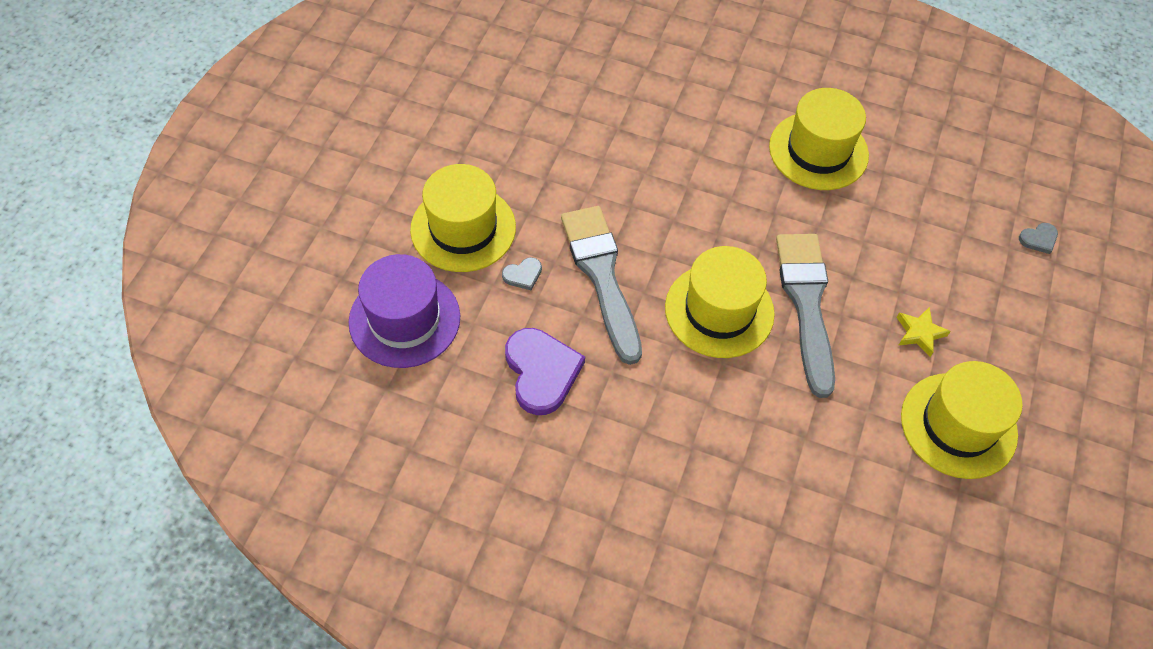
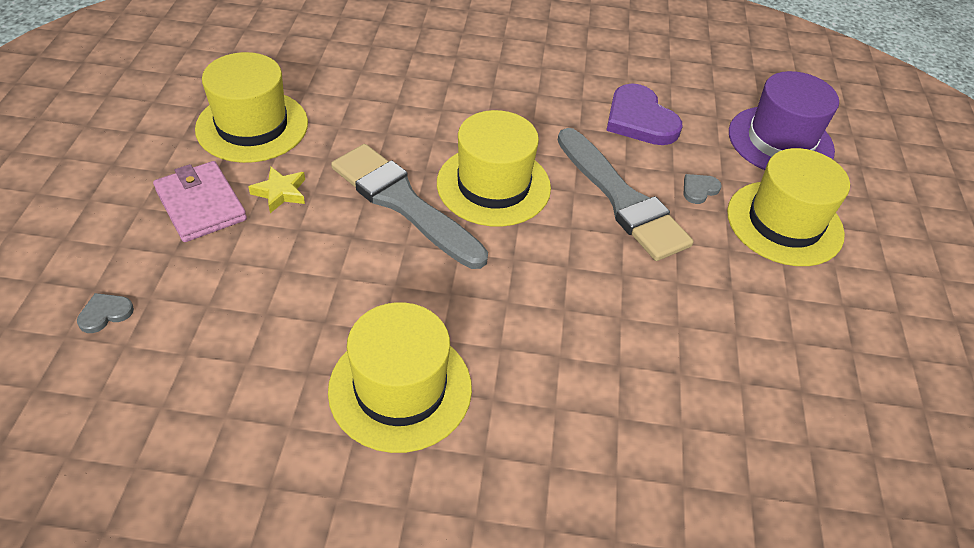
camera: 165 degrees right, 10 degrees down
grey brush [776,234,835,398] -> grey brush turned 150 degrees clockwise [331,144,488,269]
none -> pink wallet [153,161,247,242]

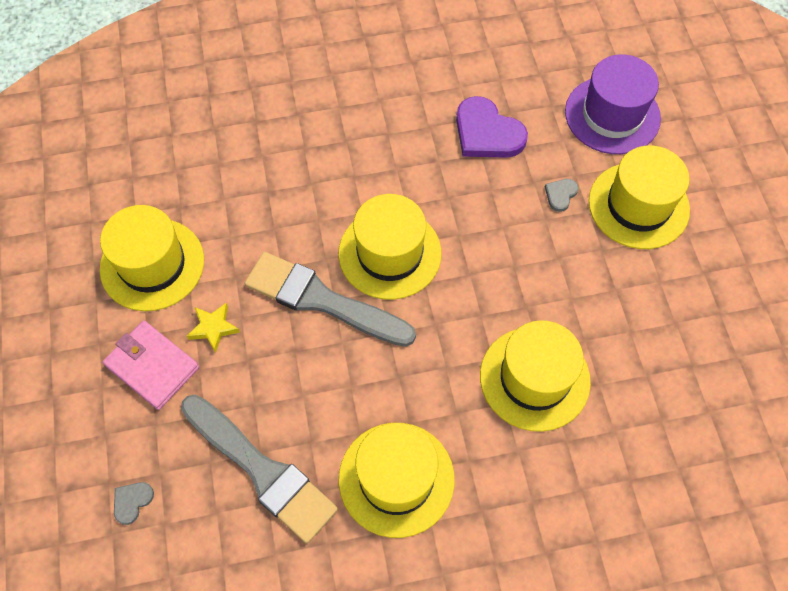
camera: 15 degrees left, 15 degrees up
grey brush [557,128,694,261] -> grey brush moved to [181,394,338,544]
none -> yellow hat [480,320,591,432]

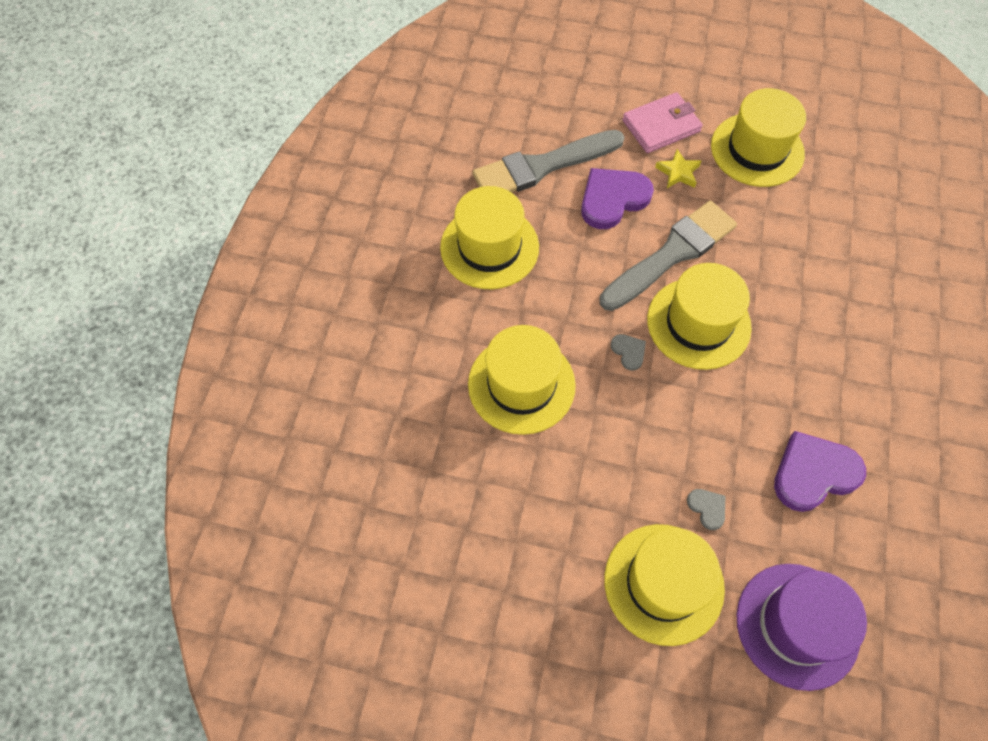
camera: 115 degrees right, 0 degrees up
grey heart [114,482,154,525] -> grey heart moved to [611,334,646,371]
none -> purple heart [581,168,654,229]

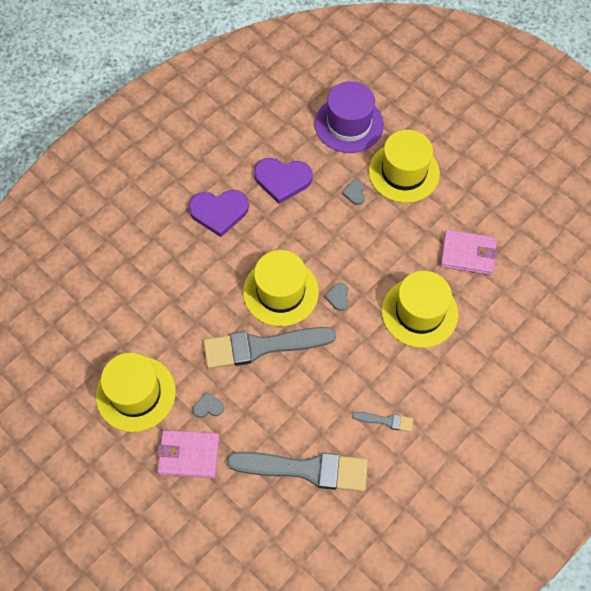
camera: 150 degrees left, 0 degrees up
yellow hat [440,186,539,289] -> grey brush [352,412,413,432]
purple heart [581,168,654,229] -> purple heart moved to [188,190,249,237]
yellow star [655,149,701,188] -> grey heart [193,392,224,418]
none -> pink wallet [440,230,498,275]

